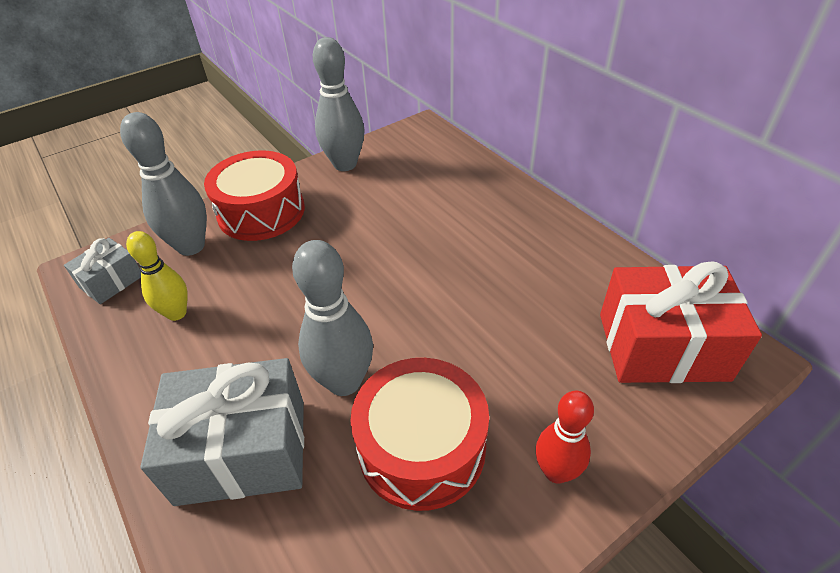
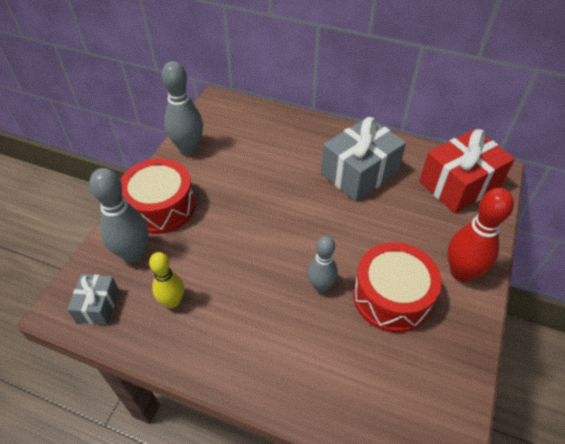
camera: 35 degrees left, 5 degrees up
grey gift [140,358,304,506] -> grey gift moved to [321,117,406,201]
grey bowling pin [292,240,373,396] -> grey bowling pin [307,236,338,292], size x0.64
red bowling pin [536,391,594,484] -> red bowling pin [447,188,514,282], size x1.55

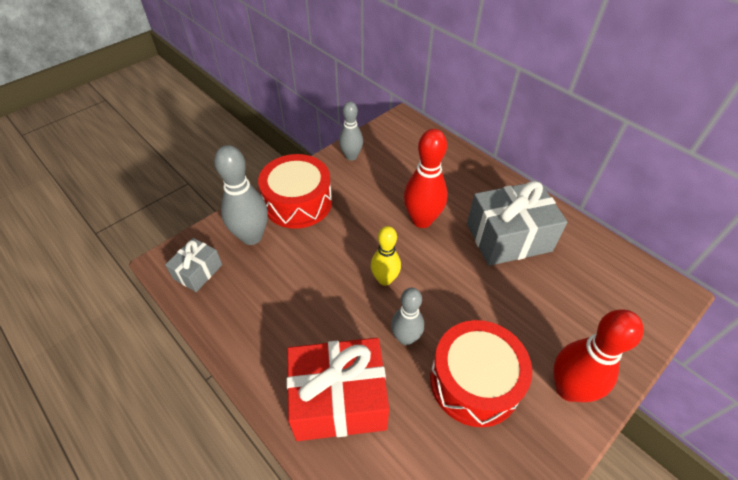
camera: 25 degrees right, 0 degrees up
yellow bowling pin [149,252,184,308] -> yellow bowling pin moved to [371,226,401,286]
grey bowling pin [162,61,203,155] -> grey bowling pin [339,101,363,161], size x0.64
red gift [419,129,515,214] -> red gift moved to [287,338,389,441]
none -> red bowling pin [404,129,448,228]

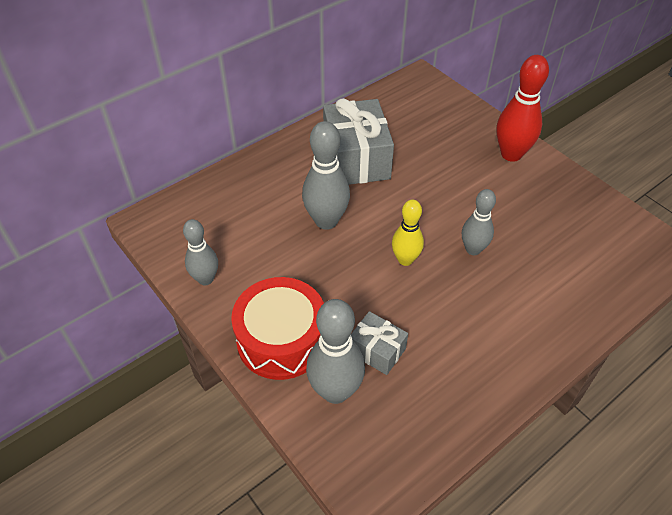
camera: 85 degrees left, 0 degrees up
grey gift [165,238,222,292] -> grey gift moved to [351,311,408,375]
red gift [287,338,389,441] -> none
red bowling pin [404,129,448,228] -> grey bowling pin [302,121,350,230]
red drum [430,320,532,427] -> none

